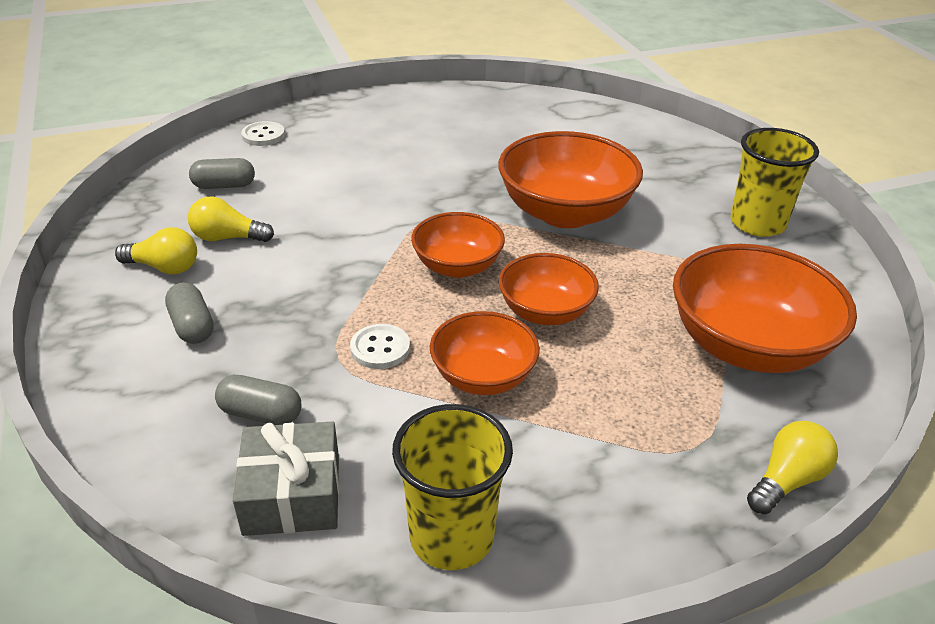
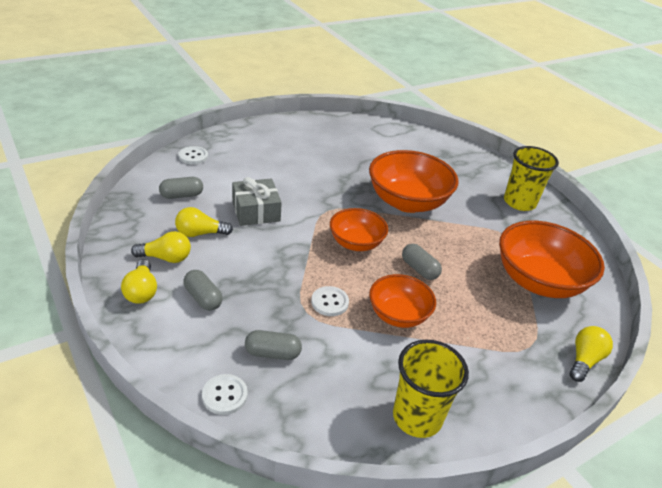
camera: 15 degrees left, 0 degrees up
grey gift [233,421,339,536] -> grey gift moved to [232,177,282,226]
orange bowl [499,253,599,325] -> grey capsule [402,244,442,280]
none -> yellow light bulb [121,259,157,304]
none -> white button [202,374,248,415]

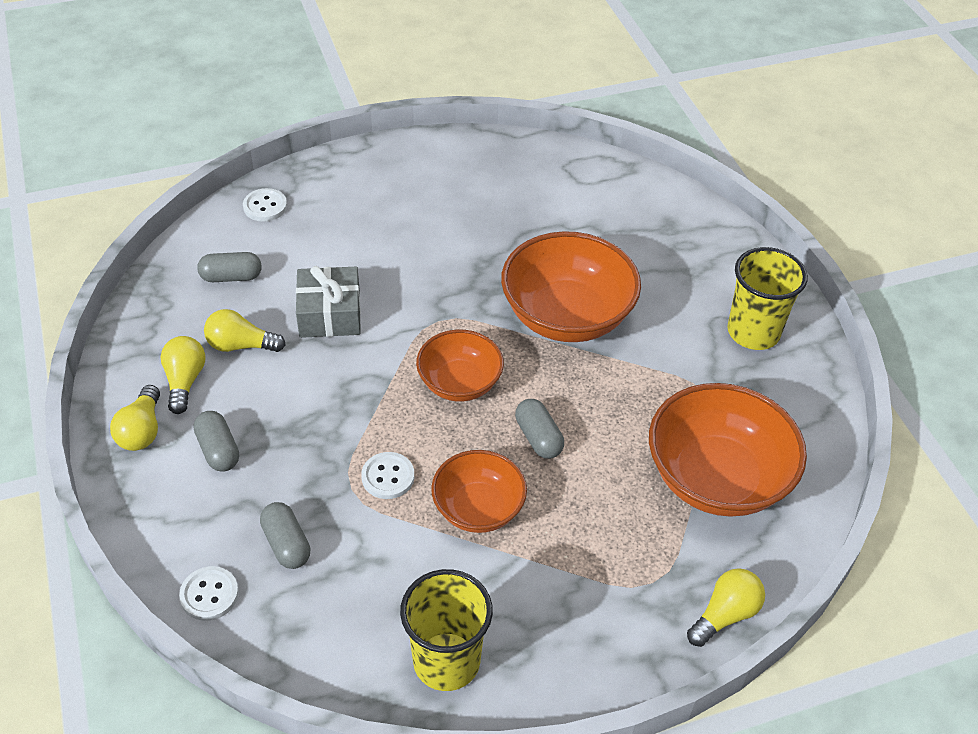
camera: 15 degrees right, 10 degrees up
yellow light bulb [131,231,191,263] -> yellow light bulb turned 105 degrees counterclockwise [160,336,206,414]
grey capsule [245,330,302,360] -> grey capsule turned 45 degrees clockwise [260,502,311,569]

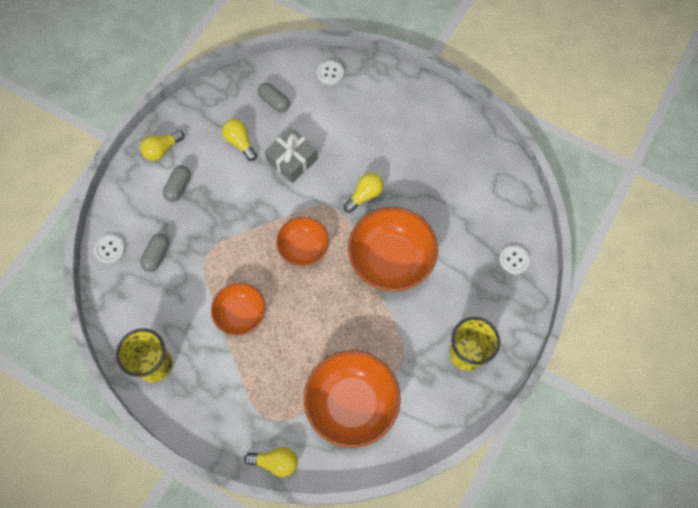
camera: 50 degrees right, 20 degrees up
yellow light bulb [160,336,206,414] -> yellow light bulb moved to [344,173,383,213]
white button [361,452,414,499] -> white button moved to [499,245,530,275]
grey capsule [515,399,564,459] -> none

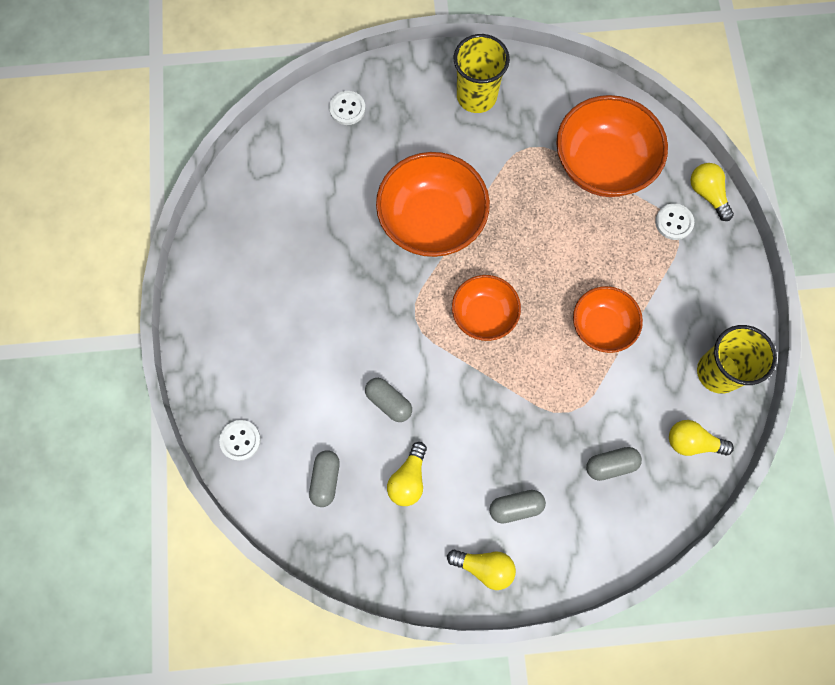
camera: 125 degrees left, 5 degrees up
white button [94,235,125,264] -> white button moved to [655,203,694,240]
grey gift [265,127,318,183] -> grey capsule [365,378,412,422]
yellow light bulb [344,173,383,213] -> yellow light bulb moved to [669,420,734,456]

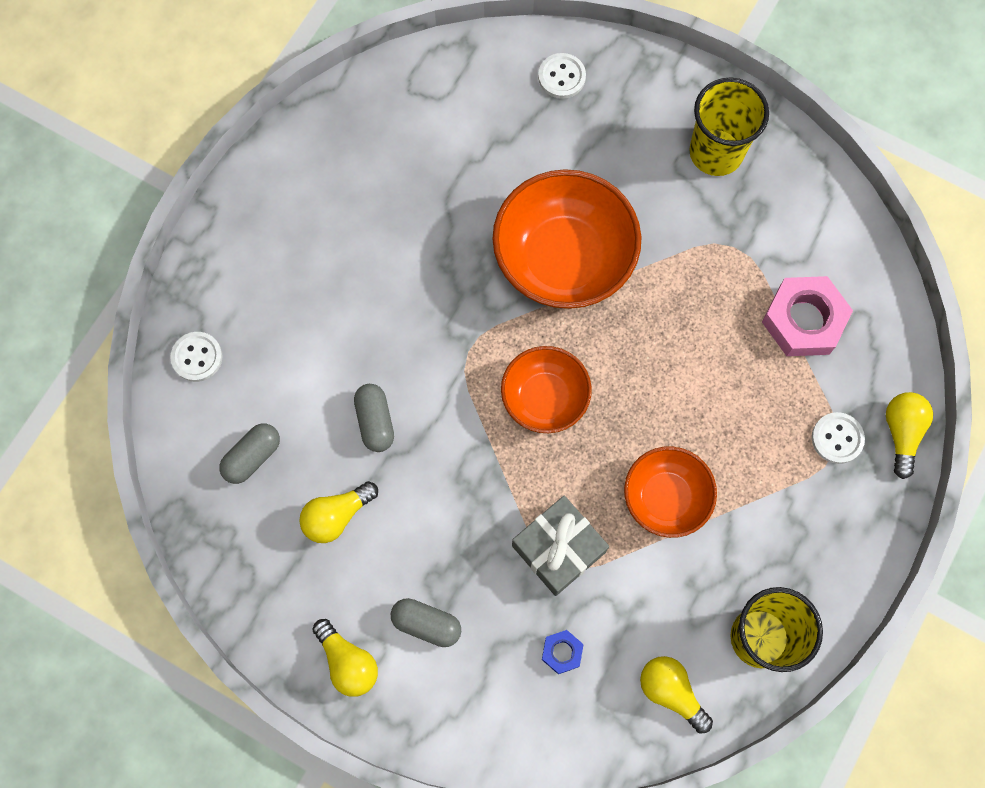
camera: 35 degrees right, 0 degrees up
orange bowl [556,95,668,197] -> pink nut [762,276,853,356]
grey capsule [586,447,642,481] -> blue nut [542,630,584,674]
none -> grey gift [512,496,609,596]

